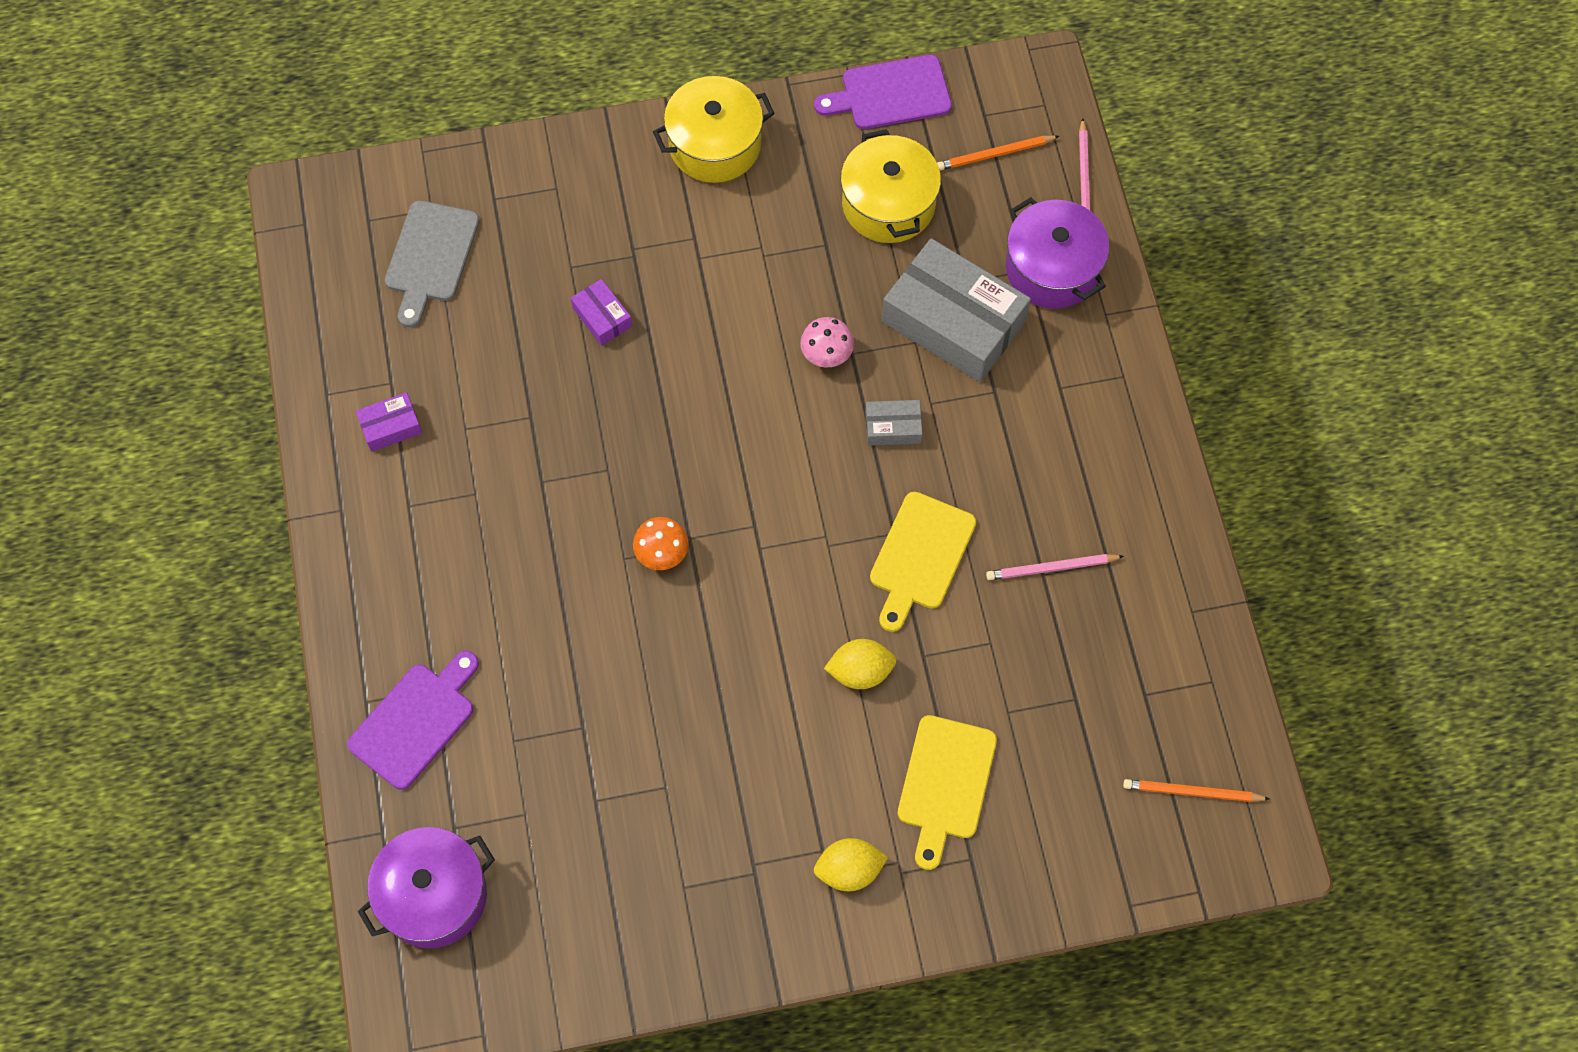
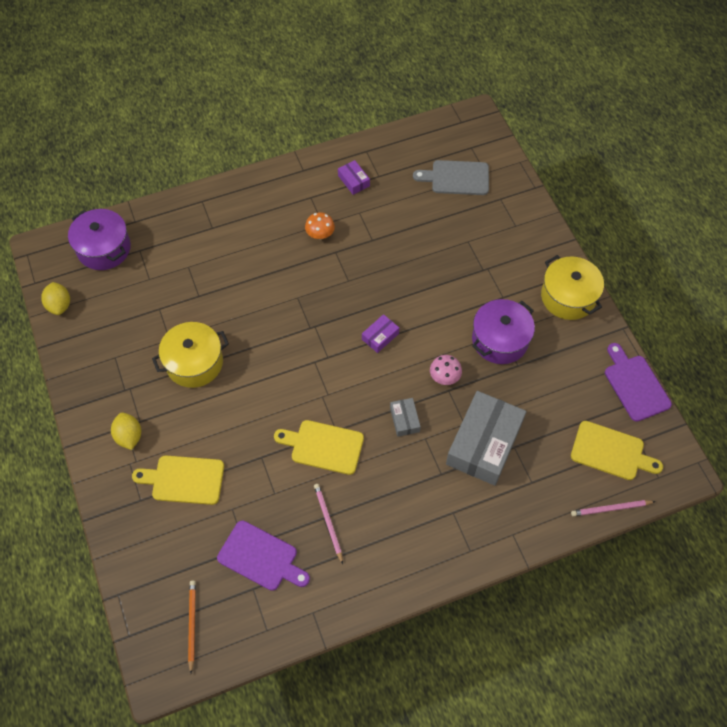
camera: 80 degrees right, 5 degrees down
purple cutting board [347,651,479,790] -> purple cutting board moved to [217,520,310,591]
purple box [571,279,632,346] -> purple box moved to [362,314,399,353]
orange mushroom [633,517,689,570] -> orange mushroom moved to [305,212,335,239]
yellow lemon [824,639,896,689] -> yellow lemon moved to [41,282,70,315]
yellow pot [840,129,941,243] -> yellow pot moved to [152,322,229,388]
orange pencil [937,135,1059,170] -> yellow cutting board [571,421,663,480]
purple pot [1006,197,1109,309] -> purple pot moved to [472,299,535,364]

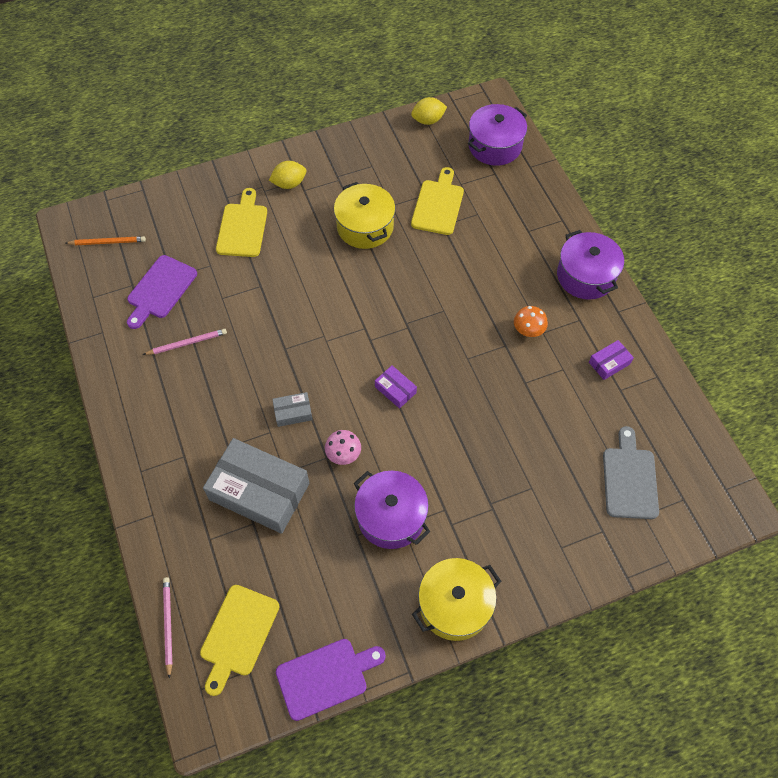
camera: 90 degrees right, 0 degrees up
yellow cutting board [274,420,364,475] -> yellow cutting board moved to [411,167,464,235]
none -> purple pot [557,230,624,300]

